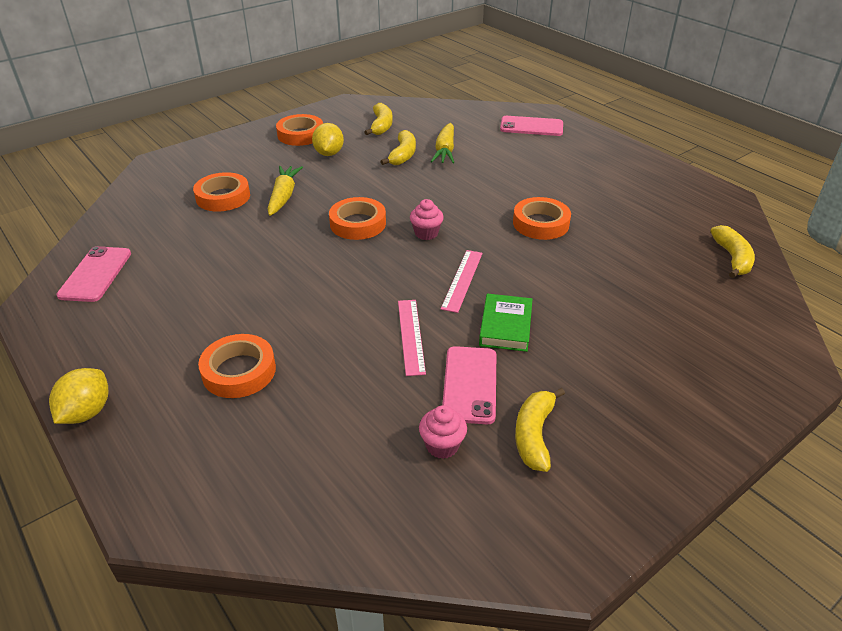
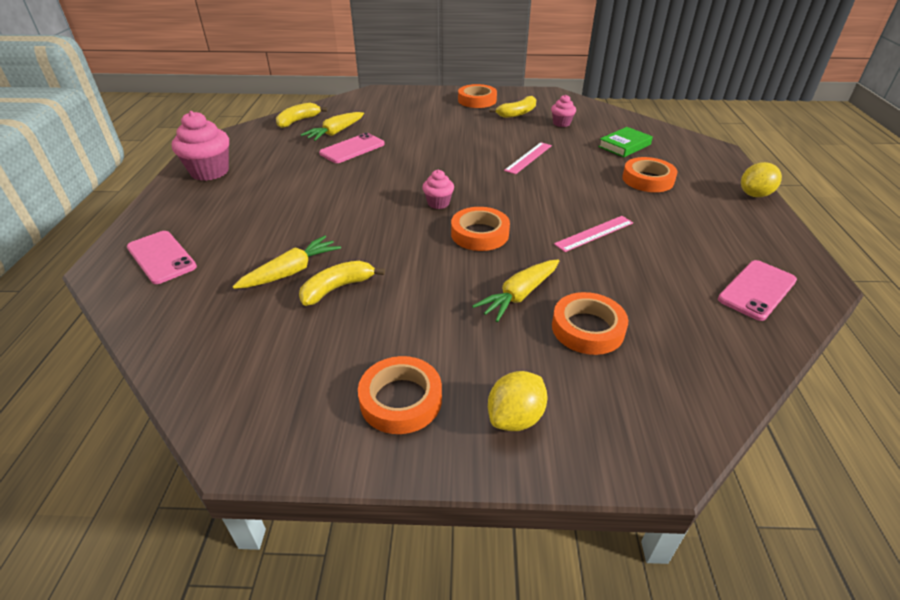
camera: 140 degrees left, 0 degrees up
yellow lemon [312,123,344,156] -> yellow lemon moved to [488,371,548,431]
yellow banana [365,103,393,135] -> none
pink ruler [441,250,483,313] -> pink ruler moved to [554,216,633,252]
pink phone [442,346,496,424] -> pink phone moved to [319,133,385,163]
green book [479,294,532,352] -> green book moved to [598,127,653,157]
orange tape [513,197,571,240] -> orange tape moved to [458,84,497,108]
none -> pink cupcake [172,111,229,181]
none -> yellow carrot [301,112,364,141]

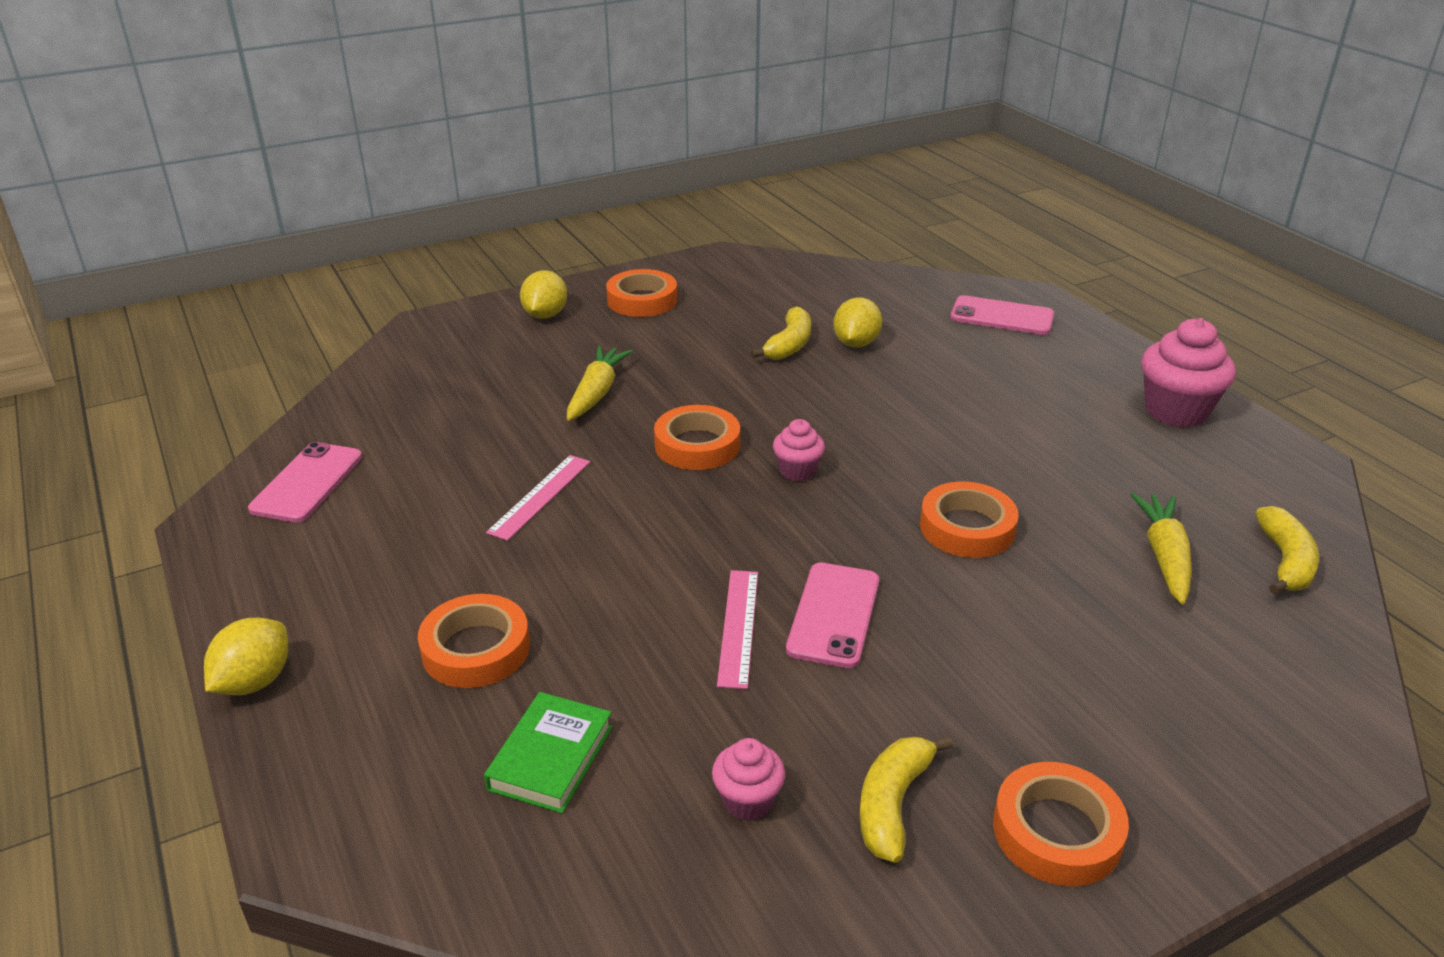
camera: 150 degrees right, 5 degrees down
yellow carrot [233,235,341,289] -> yellow lemon [833,297,882,348]
pink phone [319,133,385,163] -> pink phone moved to [786,563,879,668]
orange tape [552,292,628,355] -> orange tape moved to [920,481,1019,558]

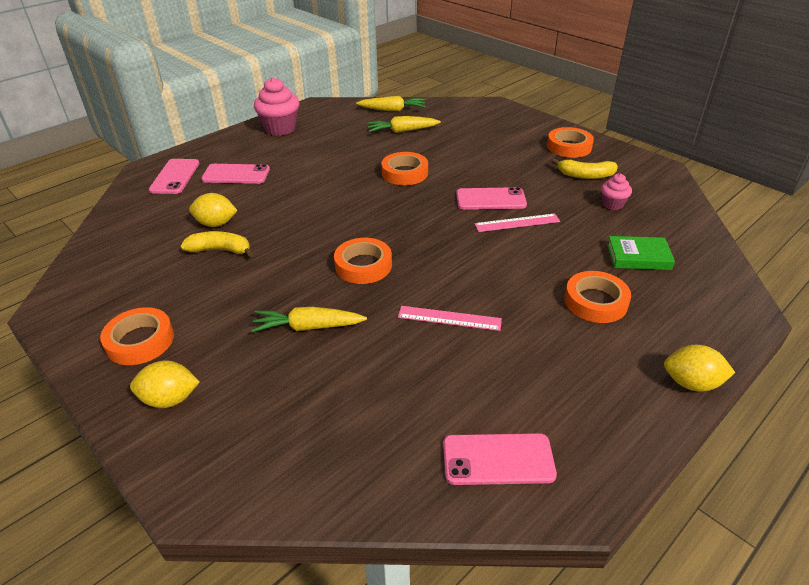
camera: 105 degrees left, 5 degrees up
pink cupcake [773,419,825,481] -> none
yellow banana [1256,506,1319,594] -> yellow carrot [356,96,426,111]
none -> pink phone [201,164,270,184]

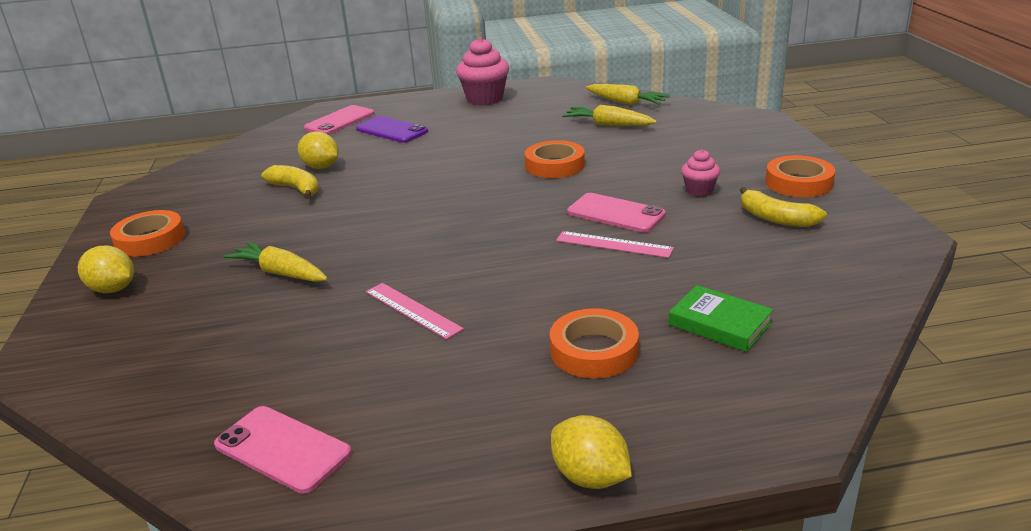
camera: 35 degrees right, 10 degrees down
pink phone [201,164,270,184] -> purple phone [356,116,428,143]
orange tape [334,238,392,284] -> none
pink cupcake [601,174,632,210] -> pink cupcake moved to [681,149,720,197]

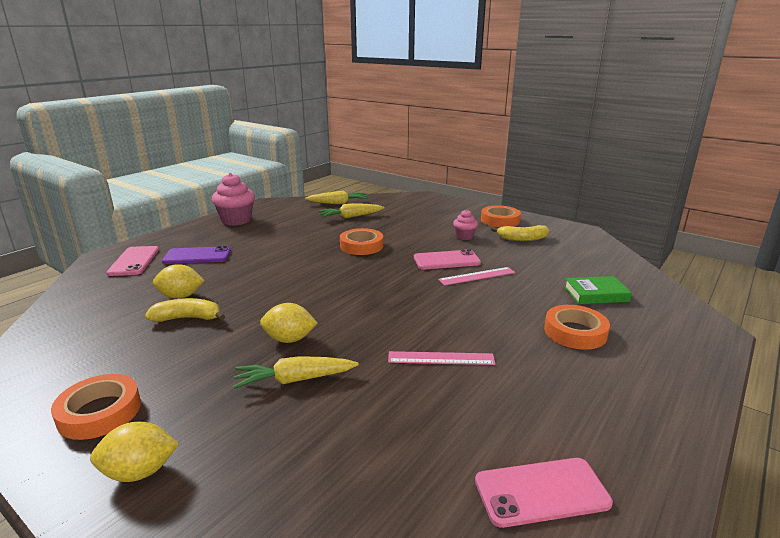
camera: 45 degrees left, 5 degrees down
yellow lemon [551,415,632,489] -> yellow lemon moved to [260,303,318,343]

